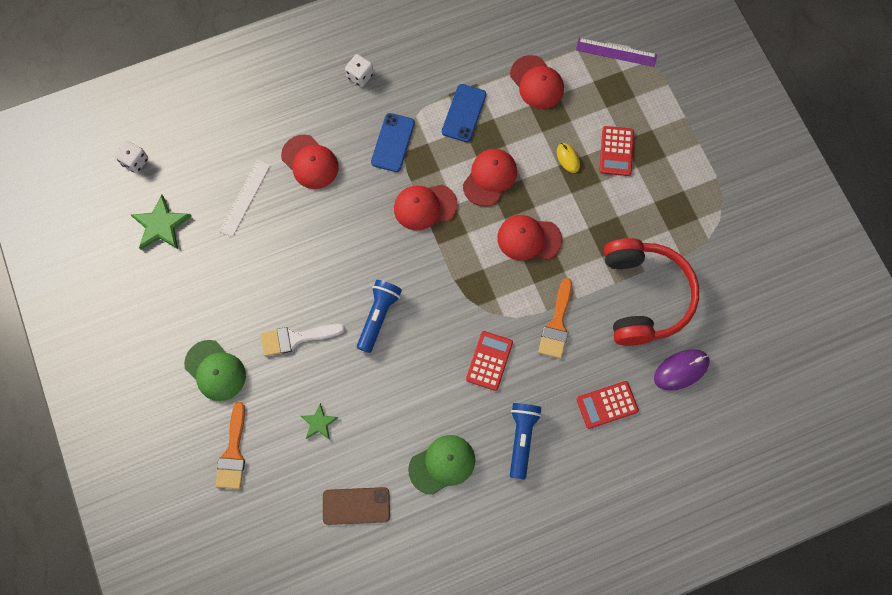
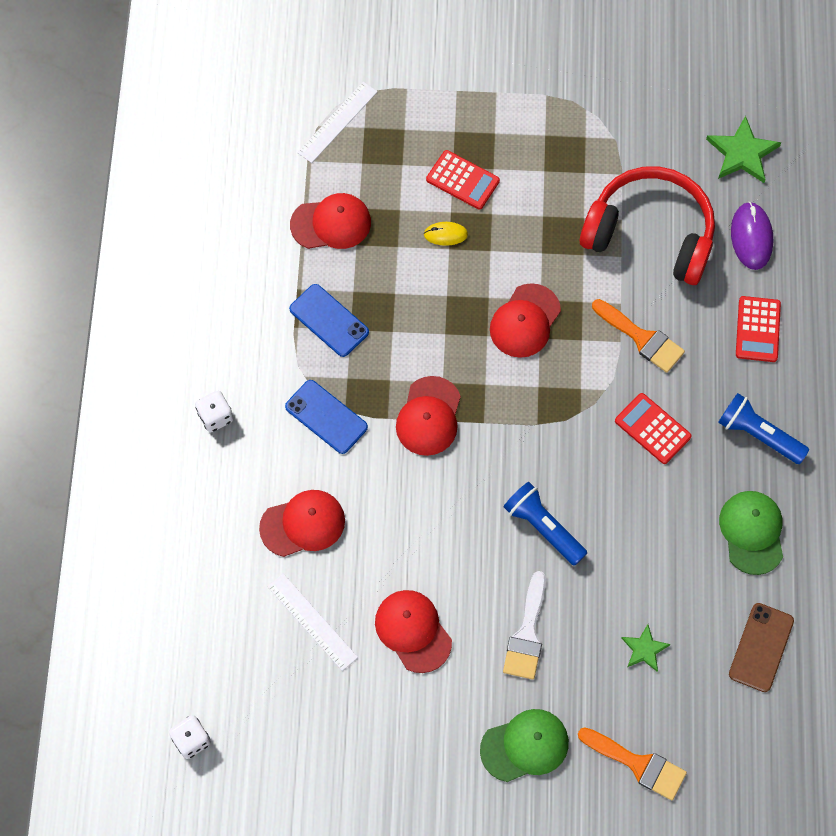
camera: 65 degrees left, 5 degrees down
green star [131,195,192,250] -> green star moved to [706,116,781,183]
red cap [463,149,517,207] -> red cap moved to [375,590,452,673]
purple ruler [576,38,657,67] -> white ruler [297,82,377,163]

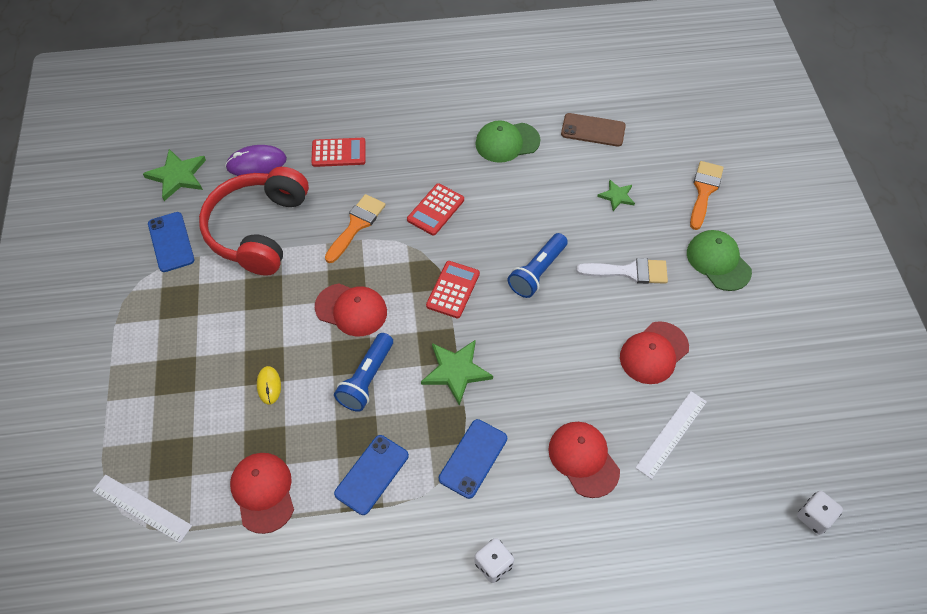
camera: 100 degrees left, 10 degrees down
red cap [396,376,461,456] -> green star [421,340,493,406]
red calculator [426,150,500,210] -> red calculator moved to [426,261,480,319]
blue flashlight [718,393,809,464] -> blue flashlight moved to [334,333,393,412]
none -> blue phone [148,212,194,272]

